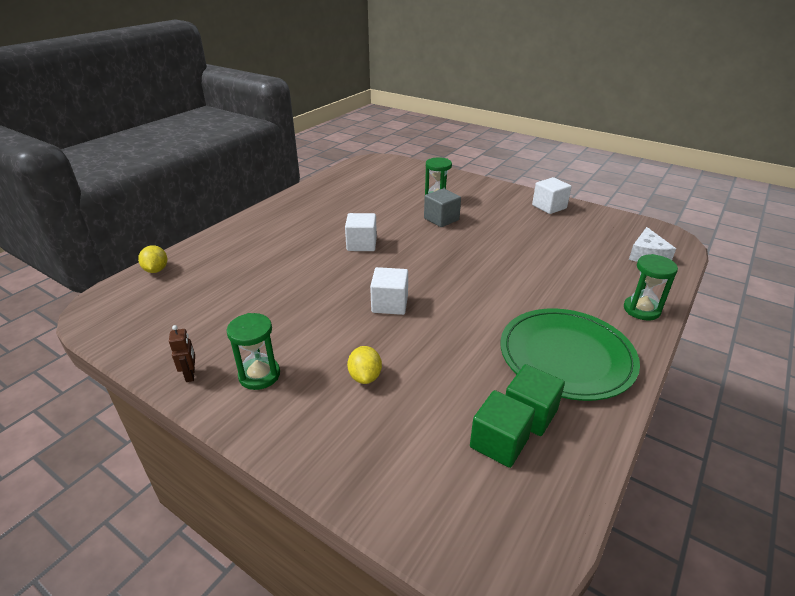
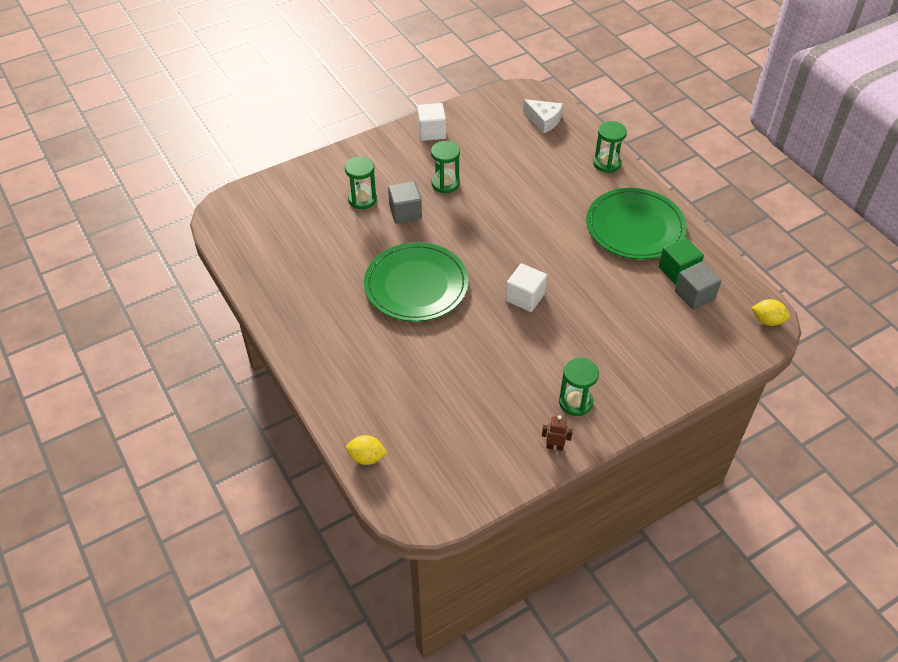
camera: 65 degrees left, 15 degrees up
white cube [345,213,377,251] -> green plate [364,242,469,322]
yellow lemon [347,346,382,384] -> yellow lemon moved to [751,299,790,326]
green cube [470,390,535,468] -> grey cube [675,261,722,310]
none -> green hourglass [431,141,460,193]

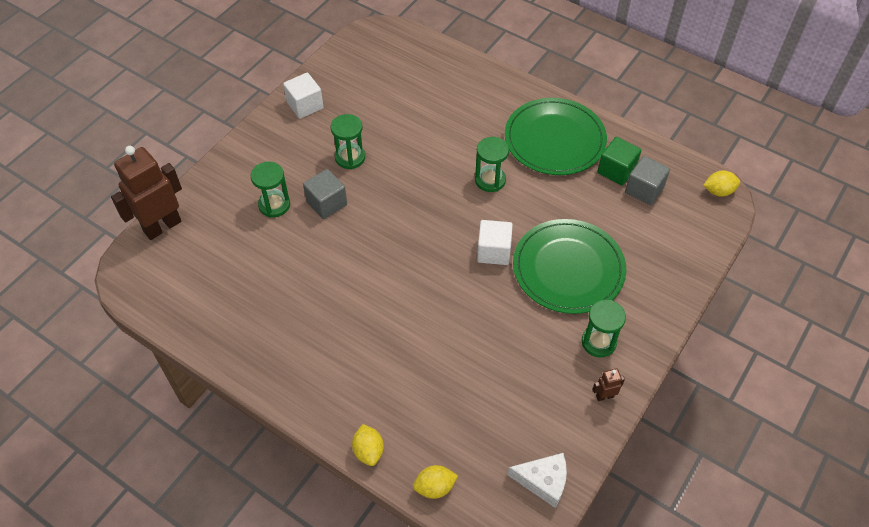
camera: 25 degrees left, 5 degrees up
green plate [364,242,469,322] -> green plate moved to [513,219,626,314]
white cheese [523,99,563,134] -> white cheese moved to [507,453,567,508]
green hourglass [593,121,627,173] -> green hourglass moved to [475,137,509,192]
none -> brown robot [111,146,182,240]
none -> yellow lemon [352,424,384,466]

